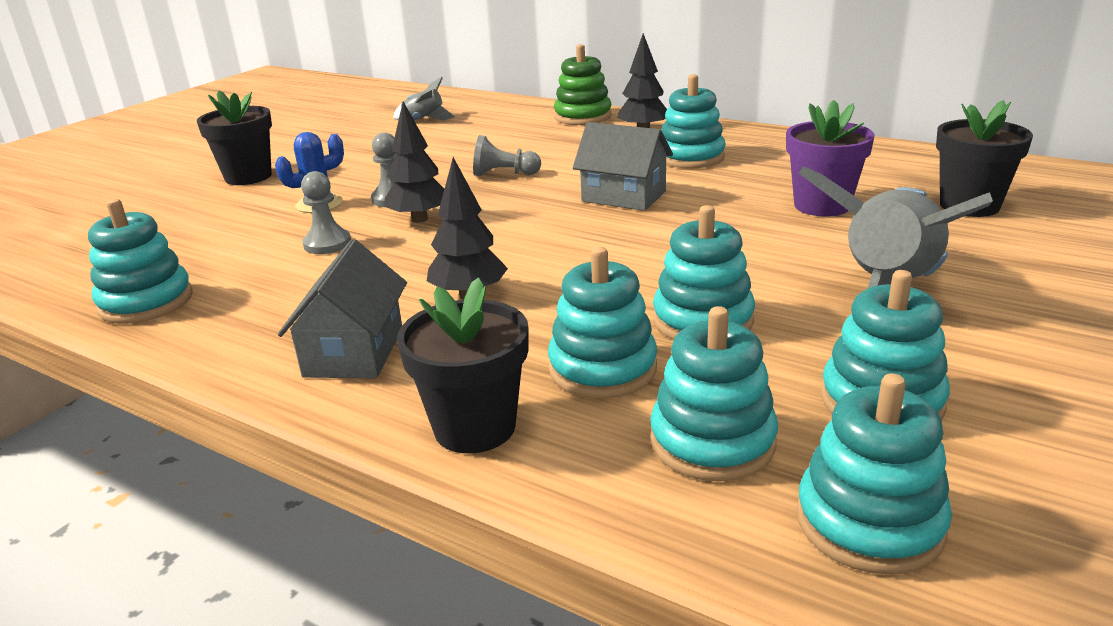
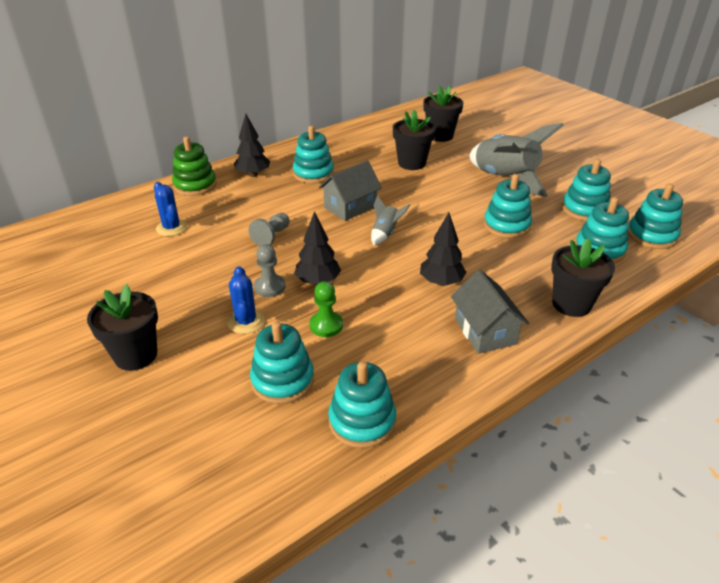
camera: 70 degrees left, 10 degrees up
grey house [278,239,407,378] -> grey house turned 45 degrees clockwise [451,269,529,354]
grey pawn [301,171,351,254] -> green pawn [309,281,343,337]
grey rocket [393,77,455,121] -> grey rocket moved to [371,195,410,245]
turquoise stacking toy [548,247,657,399] -> turquoise stacking toy moved to [250,321,314,404]
purple flower pot [786,100,875,217] -> black flower pot [393,110,436,170]
none -> blue cactus [154,182,187,236]

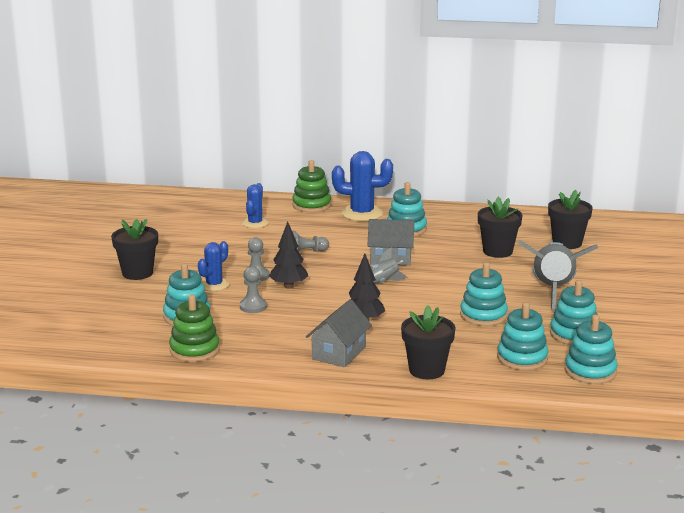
camera: 45 degrees right, 15 degrees down
black tree [234,114,270,177] -> blue cactus [332,151,393,221]
green pawn [309,281,343,337] -> grey pawn [240,266,267,313]
turquoise stacking toy [328,361,396,448] -> green stacking toy [169,295,220,362]

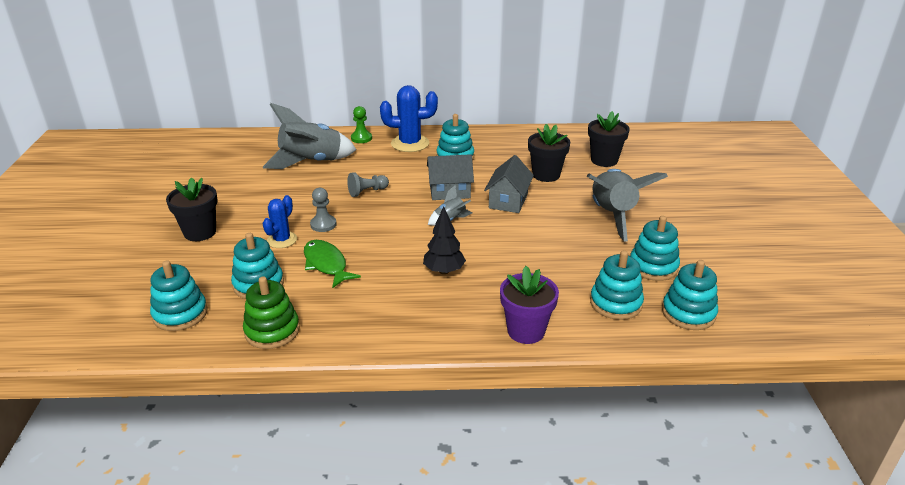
camera: 10 degrees left, 10 degrees up
grey pawn [240,266,267,313] -> green fish [304,240,361,288]
blue cactus [242,183,268,228] -> grey rocket [263,103,356,169]
black tree [269,221,308,289] -> none
green stacking toy [292,160,331,212] -> green pawn [351,106,372,143]
grey house [306,299,372,367] -> grey house moved to [484,155,534,213]
black flower pot [401,305,456,379] -> purple flower pot [500,266,559,344]
turquoise stacking toy [460,262,508,326] -> turquoise stacking toy moved to [150,260,208,331]

